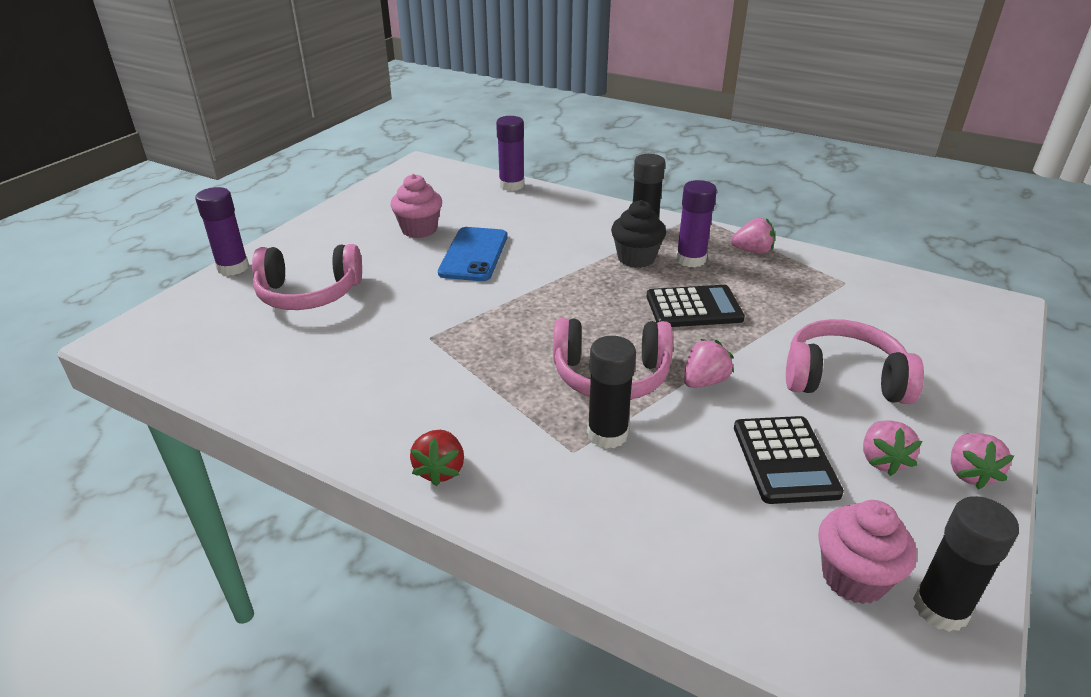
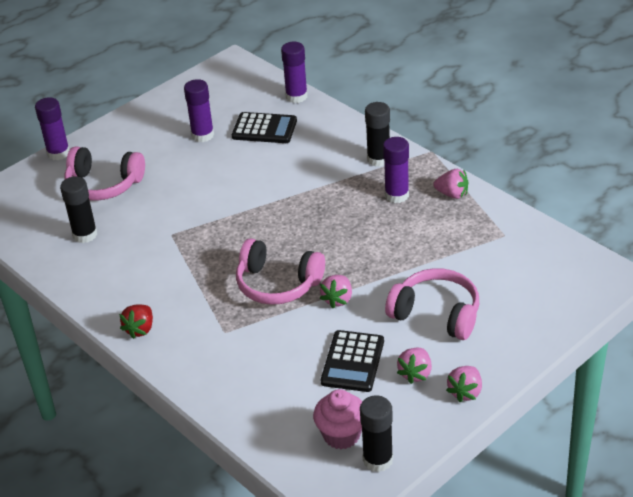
camera: 20 degrees right, 5 degrees up
pink cupcake [391,174,442,238] -> purple glue stick [184,79,214,142]
blue phone [438,227,508,281] -> none
black glue stick [587,336,636,449] -> black glue stick moved to [60,176,97,243]
black cupcake [611,200,666,268] -> none
black calculator [647,285,745,327] -> black calculator moved to [232,112,297,143]
pink strawberry [684,339,734,388] -> pink strawberry turned 135 degrees clockwise [320,275,352,308]

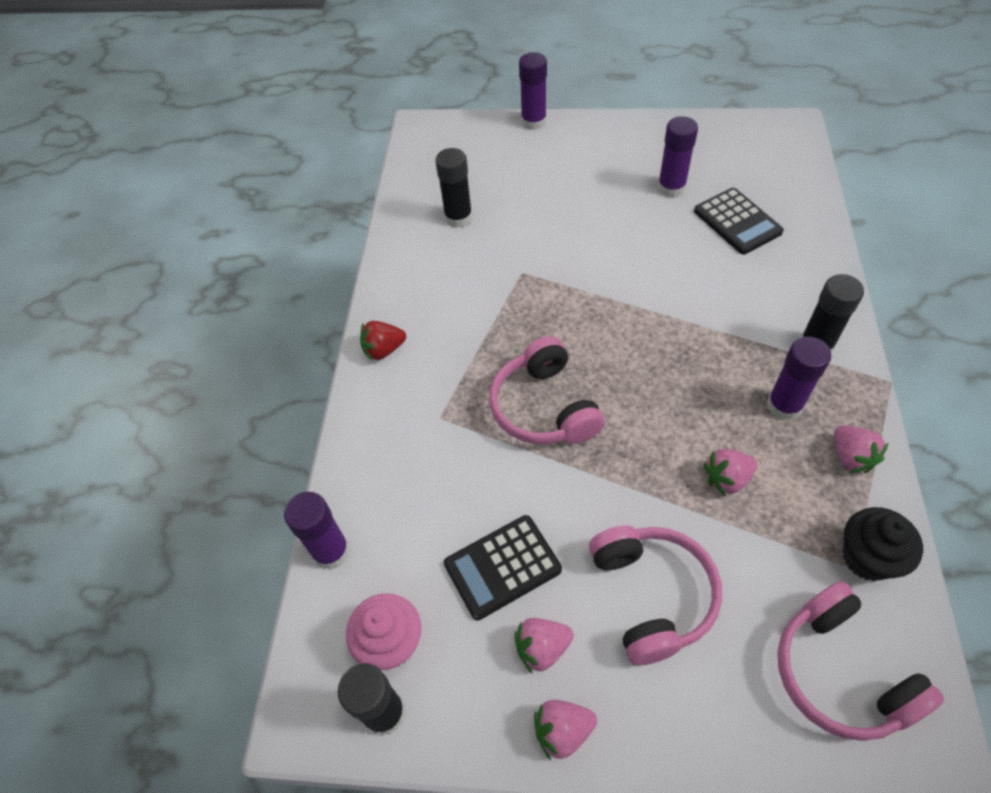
camera: 50 degrees right, 15 degrees up
pink headphones [64,147,145,200] -> pink headphones moved to [777,581,944,741]
purple glue stick [281,42,308,103] -> purple glue stick moved to [284,492,350,570]
pink strawberry [320,275,352,308] -> pink strawberry moved to [704,449,757,496]
none -> black cupcake [842,507,923,581]

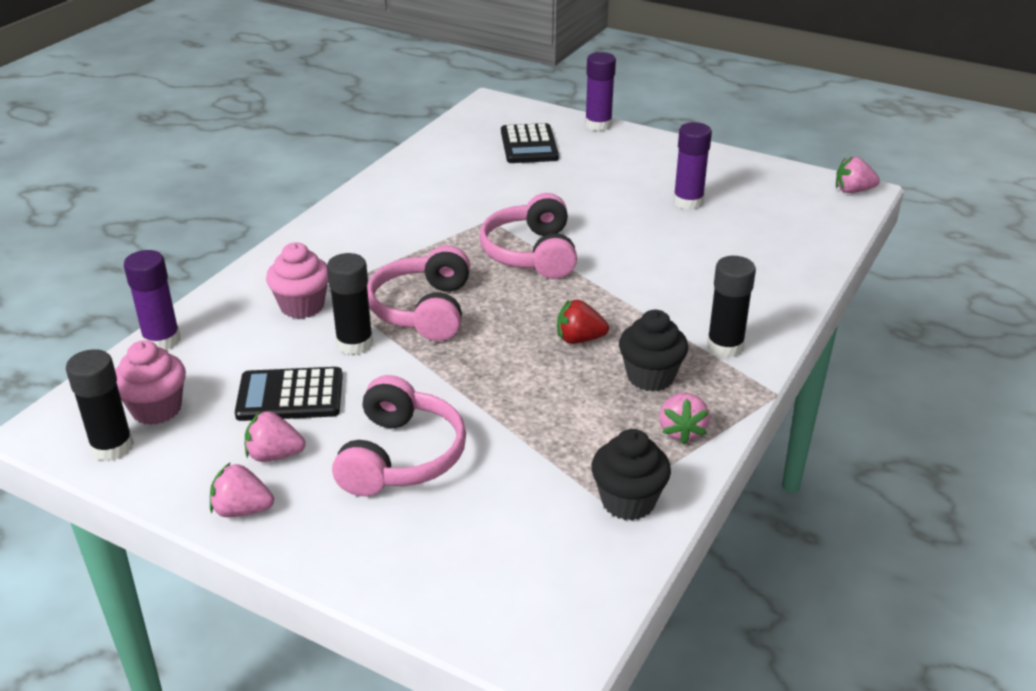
camera: 20 degrees right, 20 degrees down
red strawberry [360,321,406,361] -> red strawberry moved to [557,300,609,344]
black glue stick [435,148,473,228] -> black glue stick moved to [327,253,373,355]
black calculator [694,188,784,254] -> black calculator moved to [501,123,559,163]
pink strawberry [704,449,757,496] -> pink strawberry moved to [836,157,880,193]
purple glue stick [767,337,831,420] -> black cupcake [619,310,688,392]
pink headphones [777,581,944,741] -> pink headphones moved to [479,193,577,279]
none -> pink cupcake [266,242,328,319]

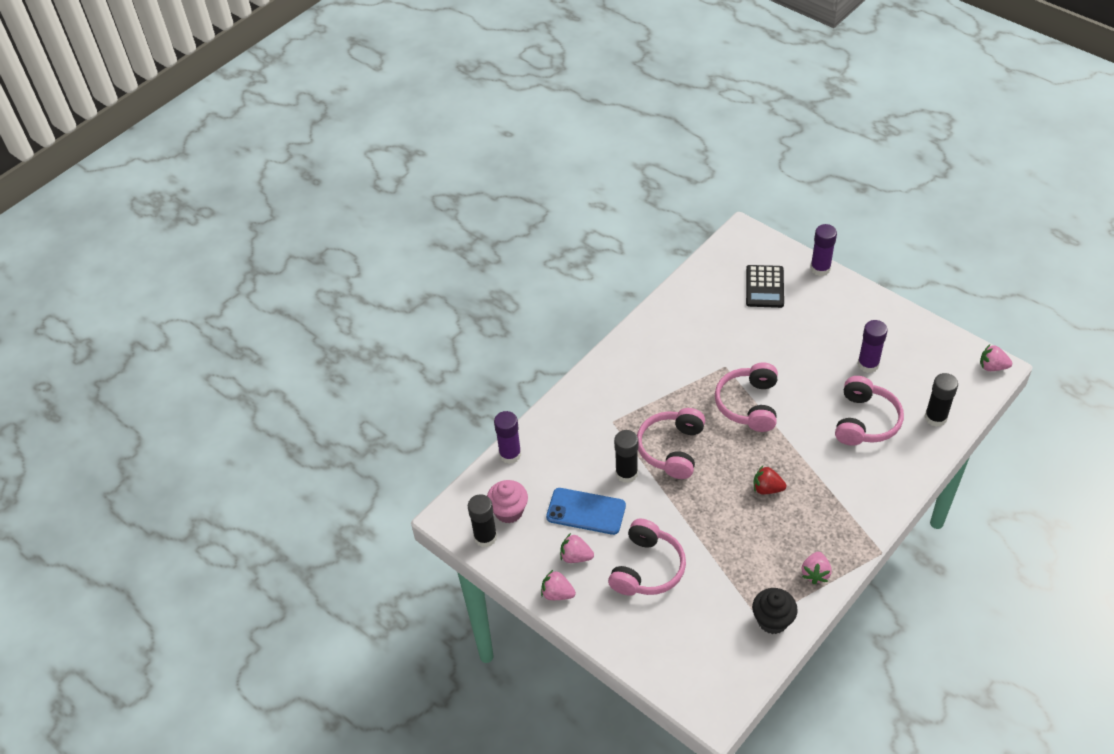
camera: 15 degrees right, 15 degrees up
black calculator [235,367,343,421] -> blue phone [546,488,626,535]
pink cupcake [266,242,328,319] -> none
black cupcake [619,310,688,392] -> none
black glue stick [707,256,756,358] -> black glue stick moved to [925,373,958,427]
none -> pink headphones [835,376,904,446]

